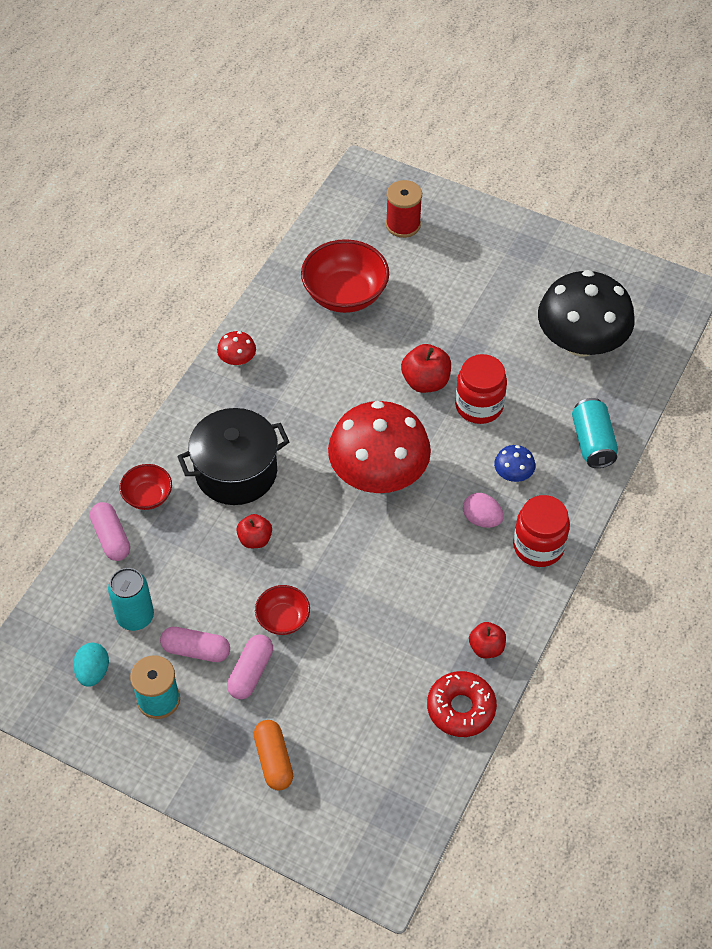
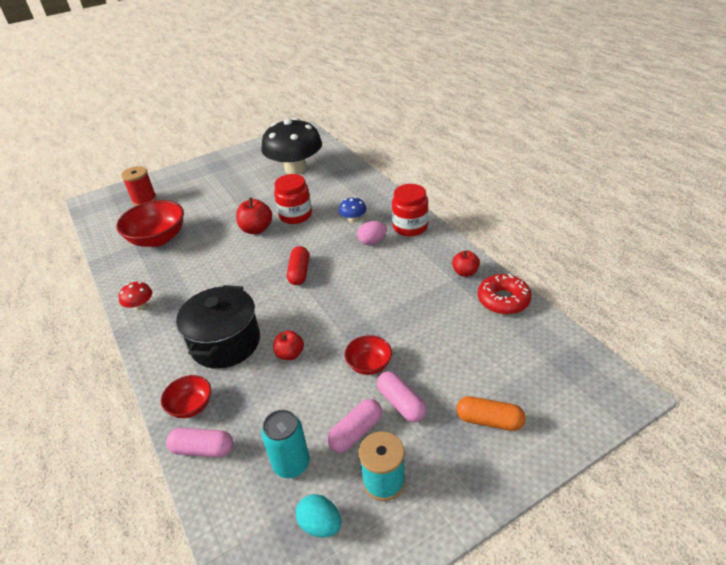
camera: 55 degrees left, 15 degrees down
red mushroom [328,401,431,493] -> red capsule [287,246,309,285]
turquoise can [572,398,618,468] -> none

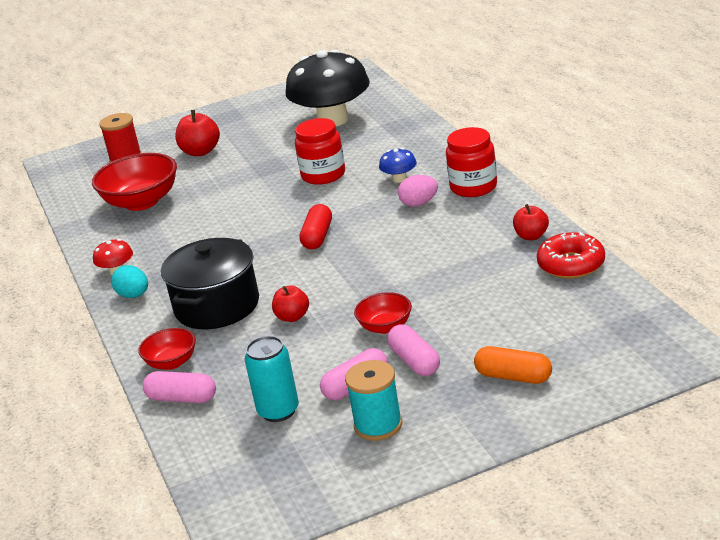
camera: 10 degrees right, 10 degrees down
red apple [236,197,272,234] -> red apple moved to [175,110,220,156]
turquoise egg [296,494,341,538] -> turquoise egg moved to [111,265,148,298]

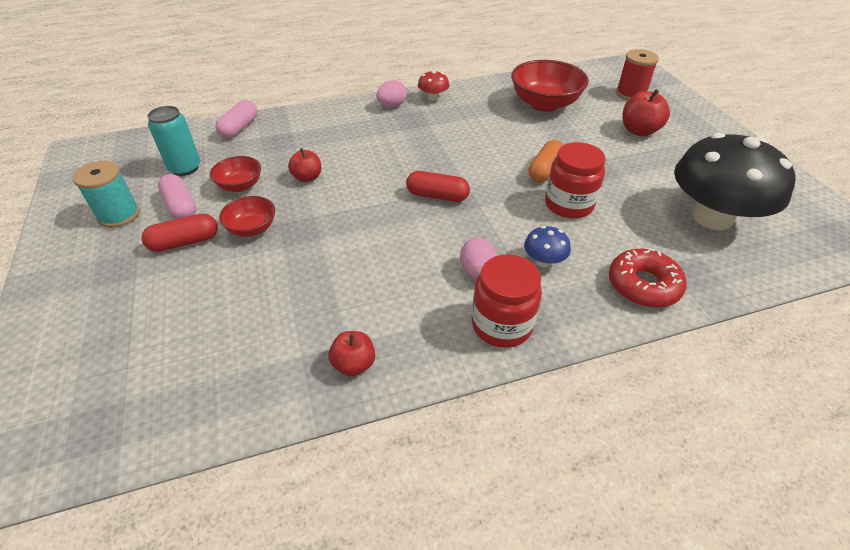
camera: 90 degrees right, 15 degrees up
turquoise egg [111,265,148,298] -> pink egg [376,80,407,107]
red bowl [138,328,196,370] -> red bowl moved to [210,156,261,192]
black pot [161,238,259,329] -> none
pink capsule [387,324,440,376] -> red capsule [141,213,218,252]
orange capsule [474,346,552,384] -> orange capsule moved to [529,140,564,183]
red donut [537,231,605,279] -> red donut moved to [609,248,687,308]

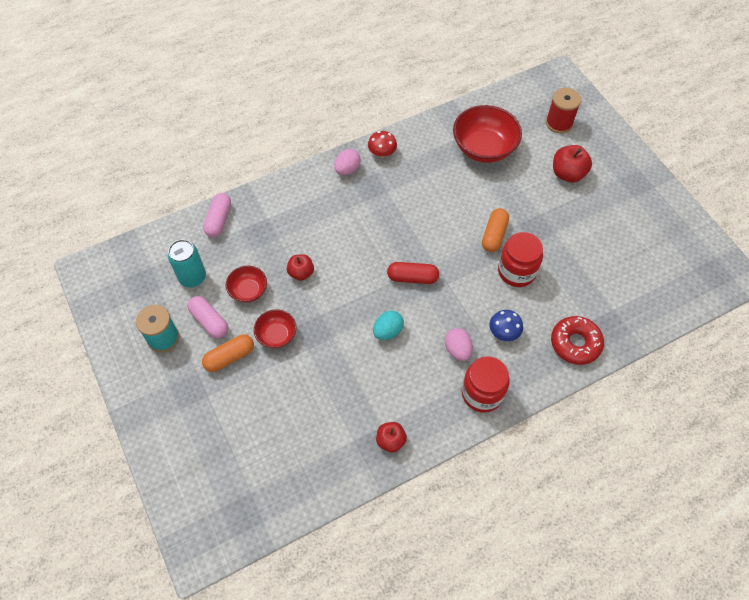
camera: 10 degrees left, 15 degrees up
red capsule [141,213,218,252] -> orange capsule [202,334,254,372]
black mushroom [674,133,796,230] -> none
none -> turquoise egg [373,311,404,340]

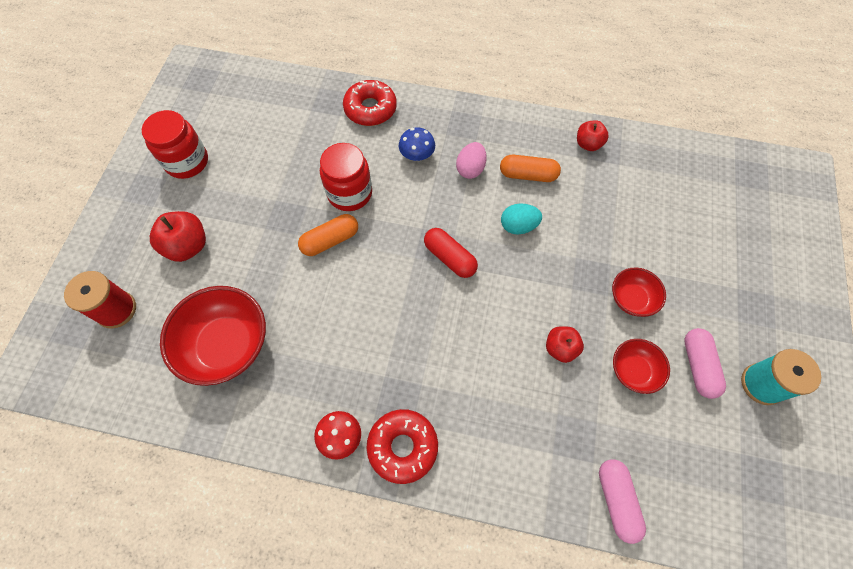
camera: 140 degrees left, 5 degrees up
turquoise can [168,239,206,287] -> none
orange capsule [202,334,254,372] -> orange capsule moved to [500,155,561,182]
pink capsule [203,193,231,237] -> pink capsule turned 60 degrees counterclockwise [599,459,646,544]
pink egg [334,149,361,175] -> red donut [366,409,438,484]
red jar [462,356,510,413] -> red jar moved to [141,110,208,179]

